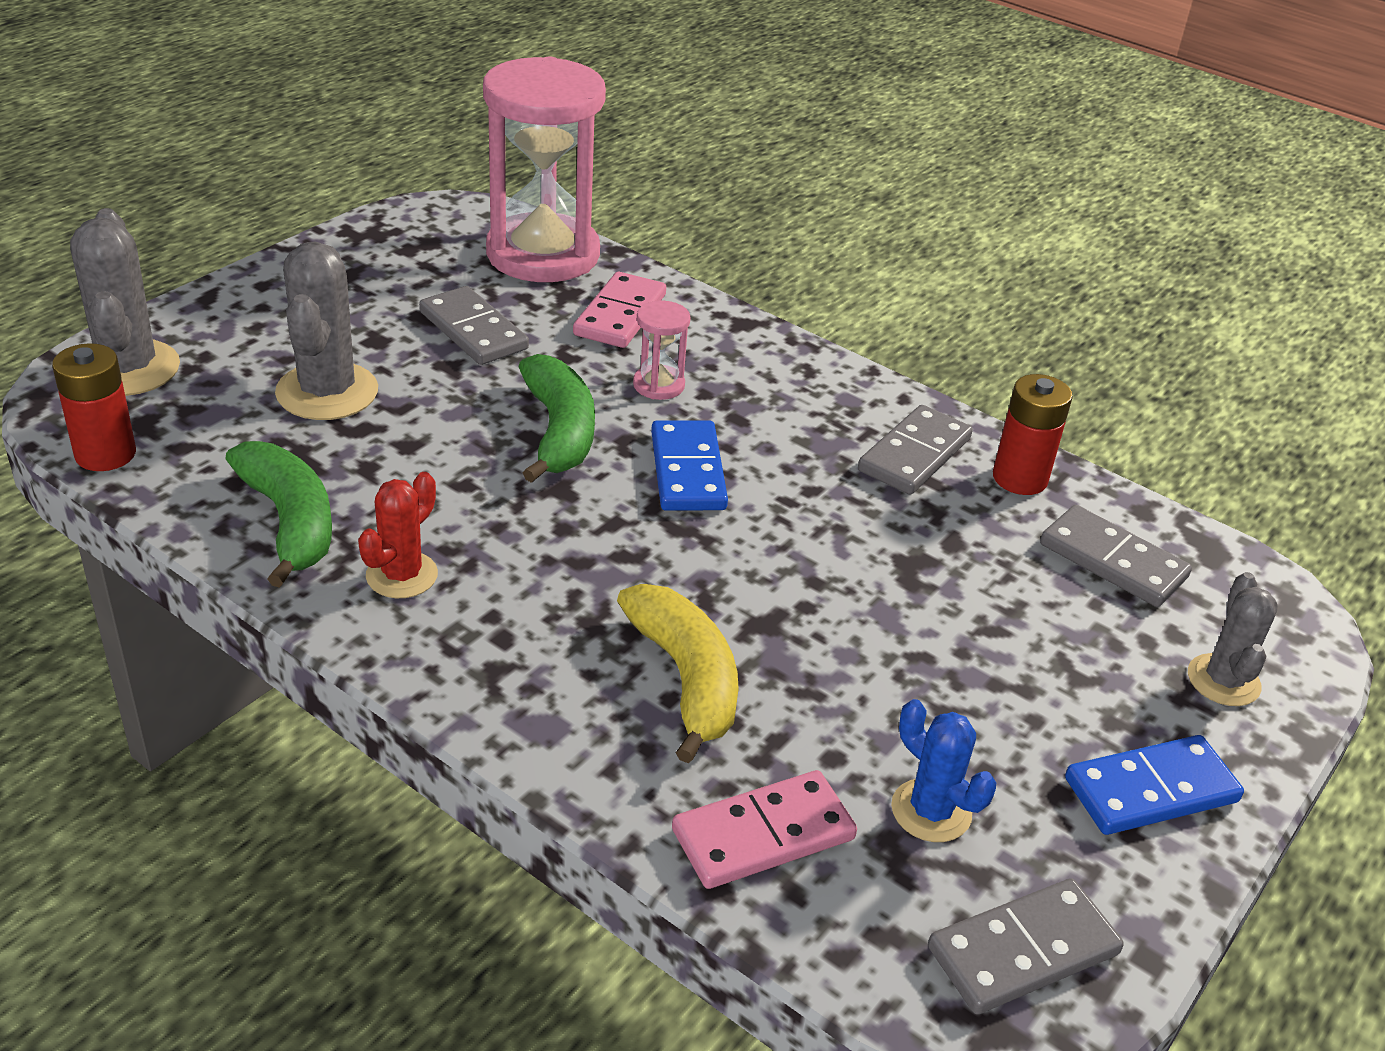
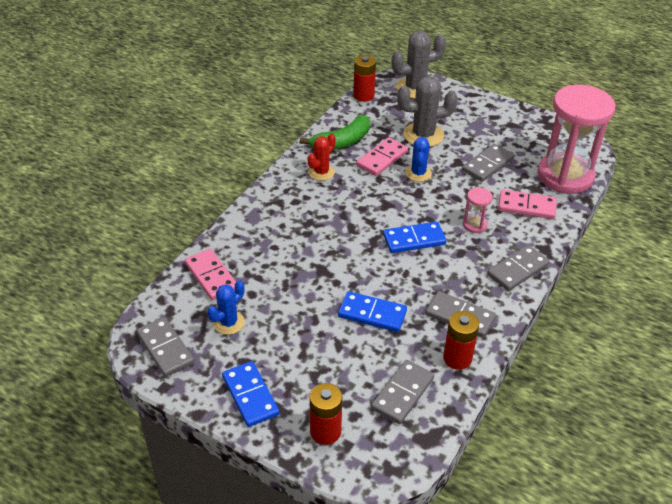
camera: 85 degrees right, 5 degrees up
red cactus [358,472,438,598] -> red cactus turned 75 degrees counterclockwise [308,134,336,181]
green banana [519,354,595,483] -> none
yellow banana [617,584,739,763] -> none
grey cactus [1188,572,1278,706] -> red battery [310,383,342,445]
none -> blue domino [338,291,407,332]
none -> pink domino [356,137,408,176]
none -> blue cactus [405,137,432,182]
none -> grey domino [487,245,550,291]

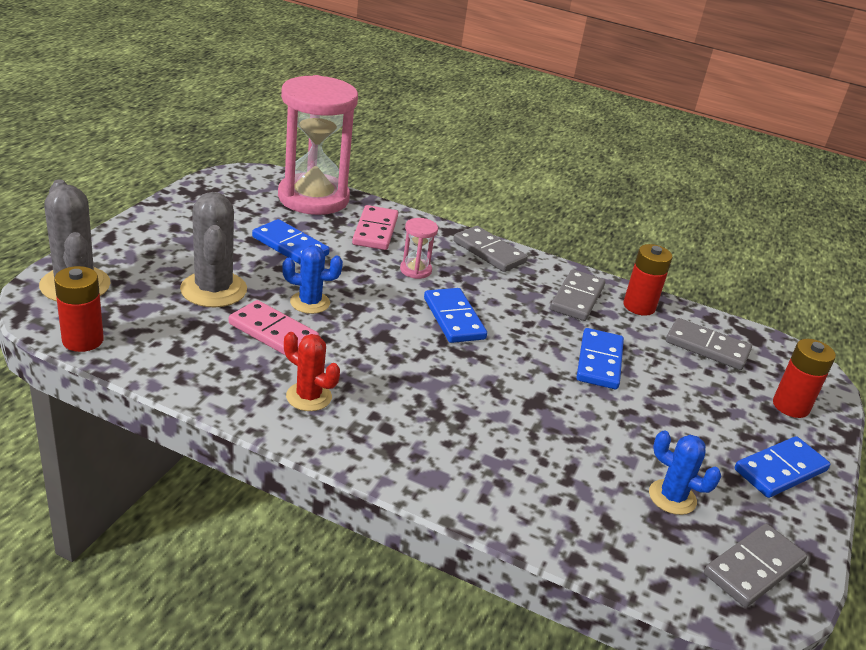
camera: 100 degrees left, 10 degrees down
pink domino [185,249,236,300] -> none
green banana [300,115,370,150] -> none
grey domino [462,144,514,182] -> blue domino [252,219,330,265]

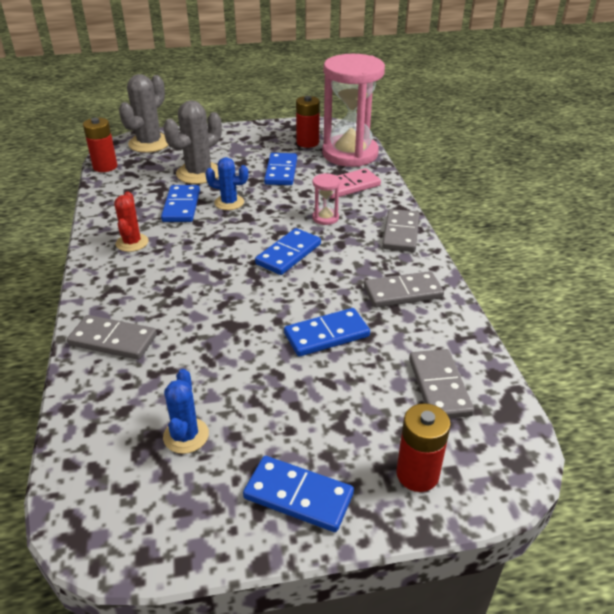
camera: 60 degrees right, 5 degrees up
pink domino [229,300,319,356] -> blue domino [161,185,200,222]
blue cactus [282,245,343,314] -> blue cactus turned 45 degrees counterclockwise [205,157,248,210]
red battery [624,244,672,316] -> red battery moved to [296,96,320,148]
grey domino [704,524,807,608] -> grey domino moved to [67,315,157,360]

